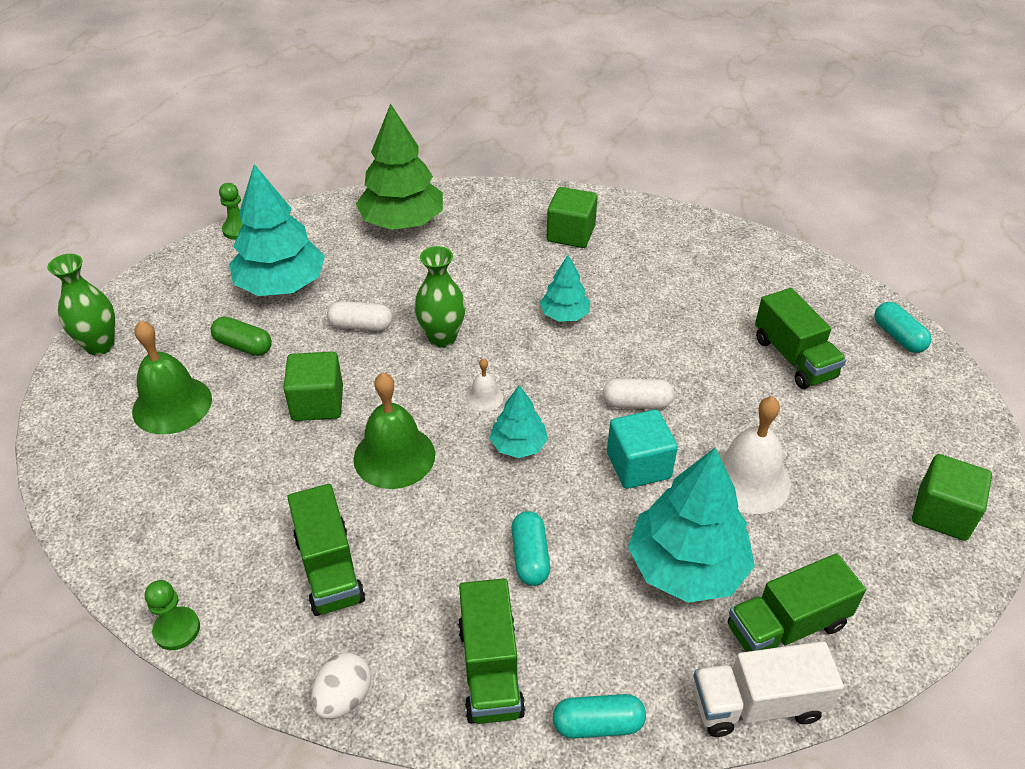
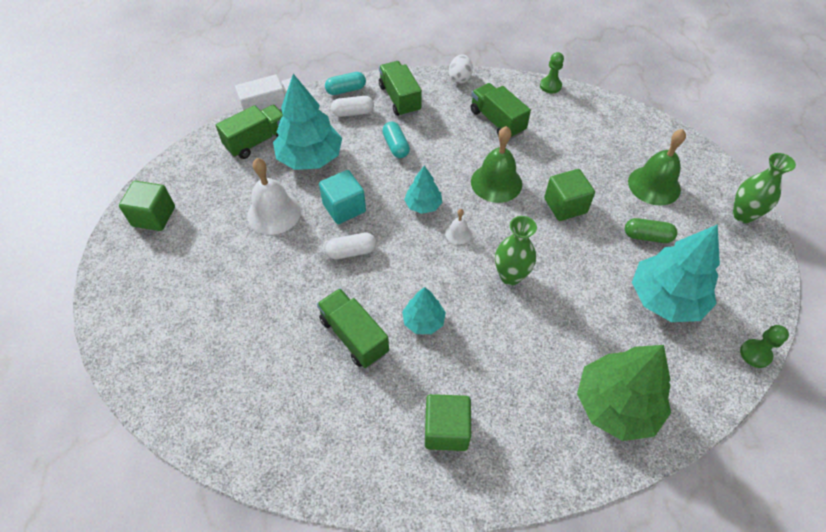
camera: 165 degrees right, 10 degrees up
white capsule [327,301,392,331] -> white capsule moved to [331,96,374,117]
green truck [755,288,846,389] -> green truck moved to [317,288,389,368]
turquoise capsule [874,302,931,353] -> none

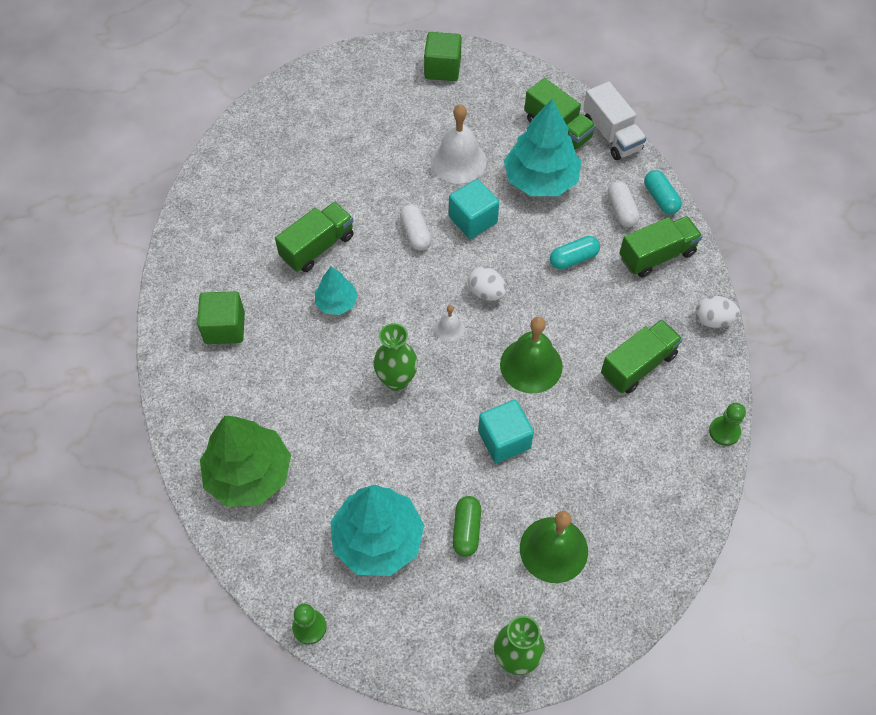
camera: 85 degrees right, 5 degrees up
turquoise tree [404,166,442,214] -> white egg [468,266,507,301]
green cube [544,169,595,221] -> turquoise cube [478,400,534,463]

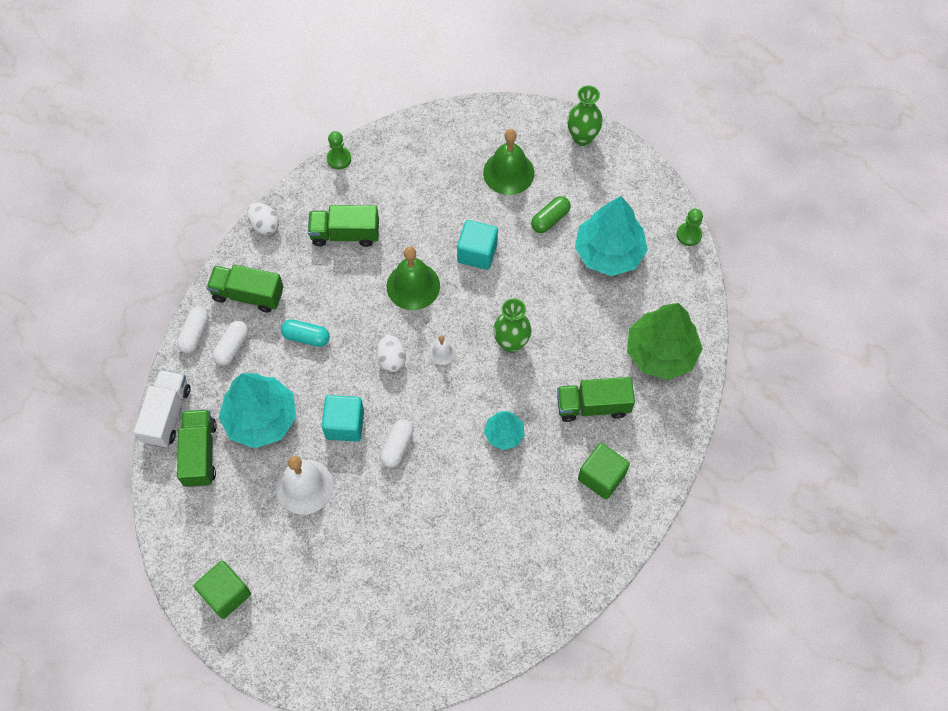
camera: 140 degrees left, 5 degrees up
green truck [275,202,354,272] -> green truck moved to [557,377,635,422]
turquoise capsule [644,170,682,214] -> white capsule [177,307,209,353]

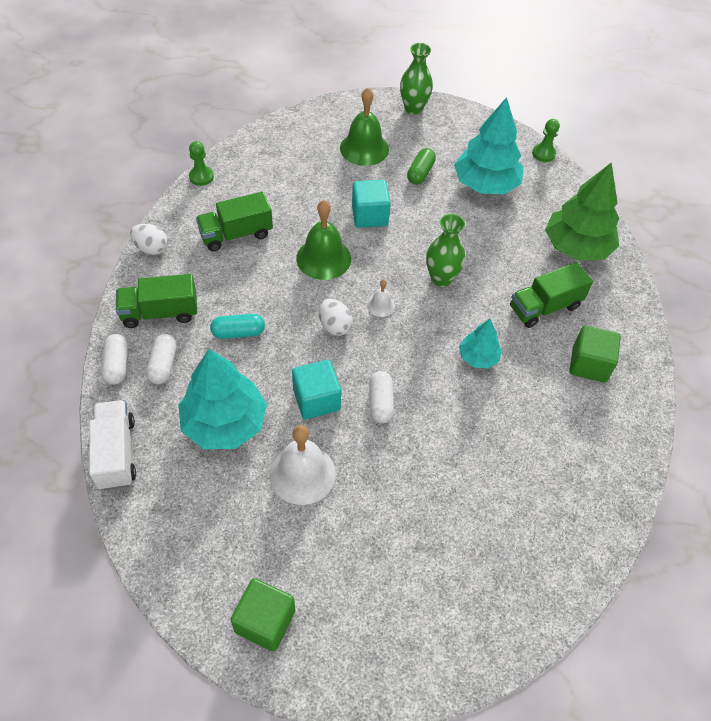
camera: 25 degrees left, 10 degrees down
green truck [177,409,217,487] -> none

